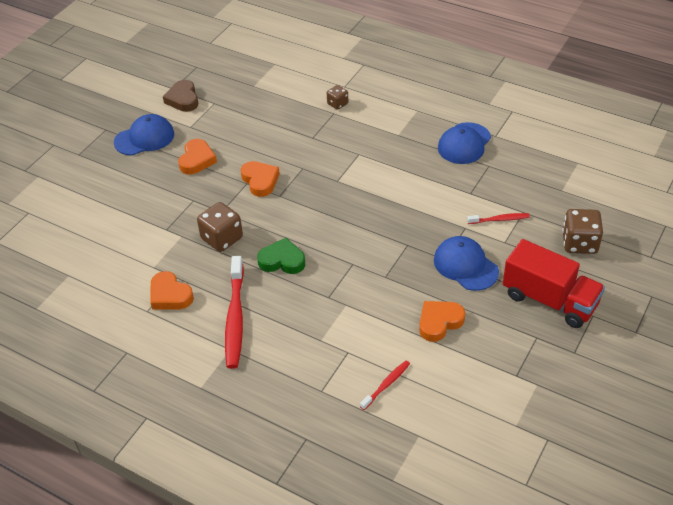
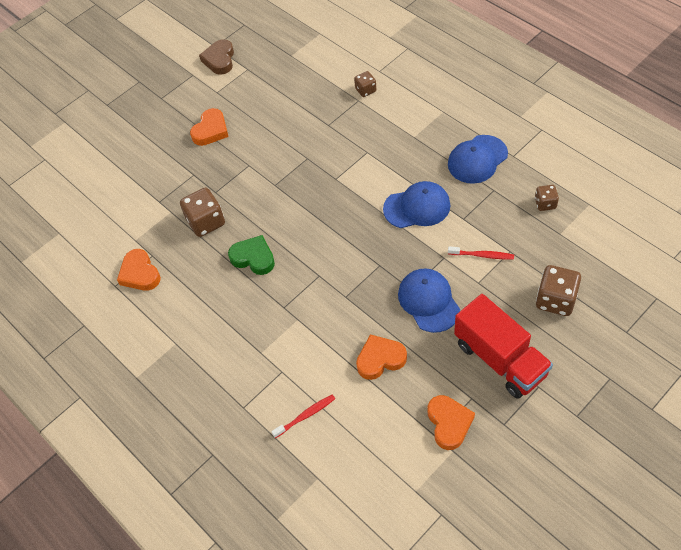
camera: 20 degrees right, 10 degrees up
blue cap [114,114,174,155] -> blue cap moved to [383,181,450,228]
red toothbrush [225,256,244,369] -> none
orange heart [241,161,280,197] -> orange heart moved to [427,395,475,450]
none -> brown dice [535,185,559,211]

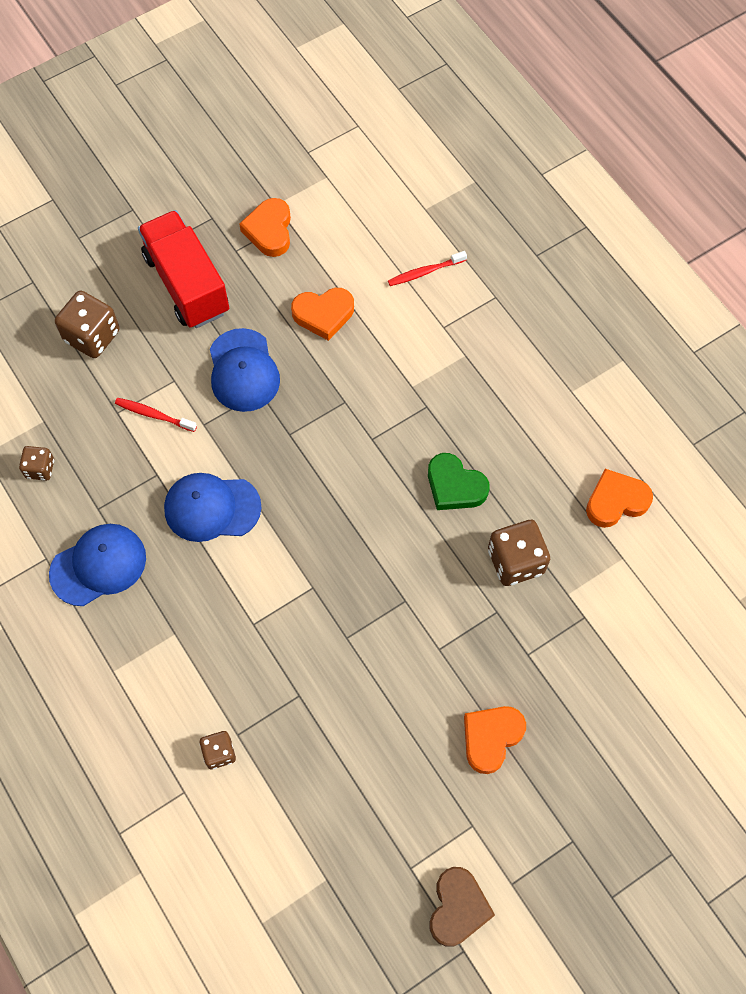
camera: 175 degrees left, 10 degrees up
orange heart [117,249,161,291] -> orange heart turned 90 degrees counterclockwise [586,469,653,528]

